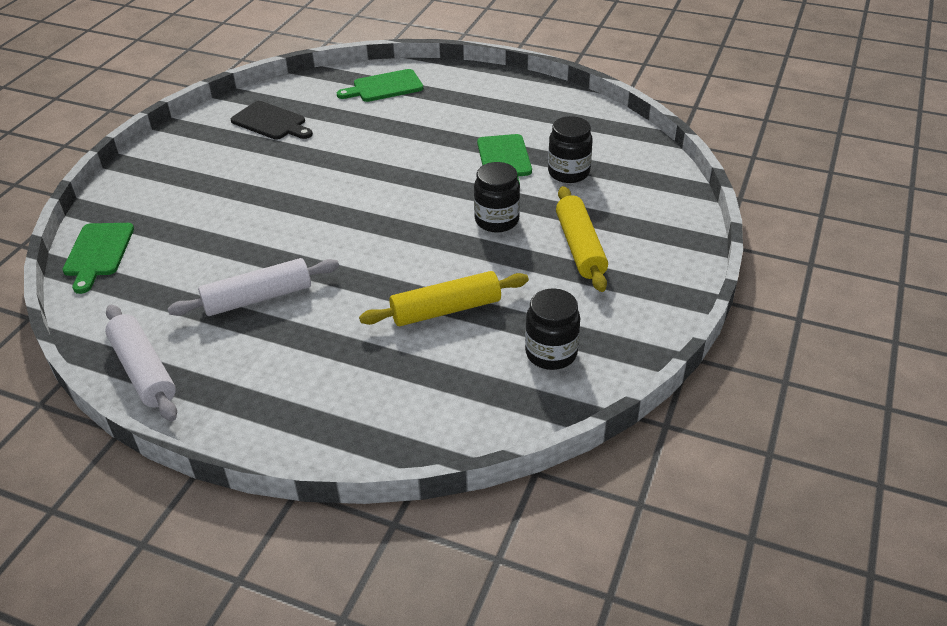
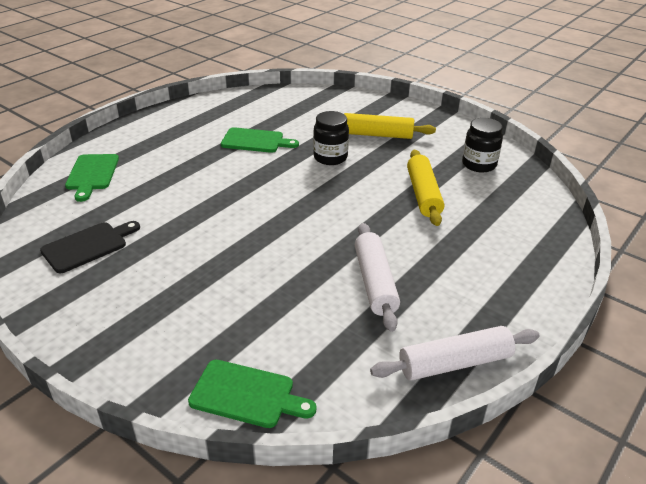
camera: 75 degrees left, 5 degrees down
black jar [548,116,593,183] -> none

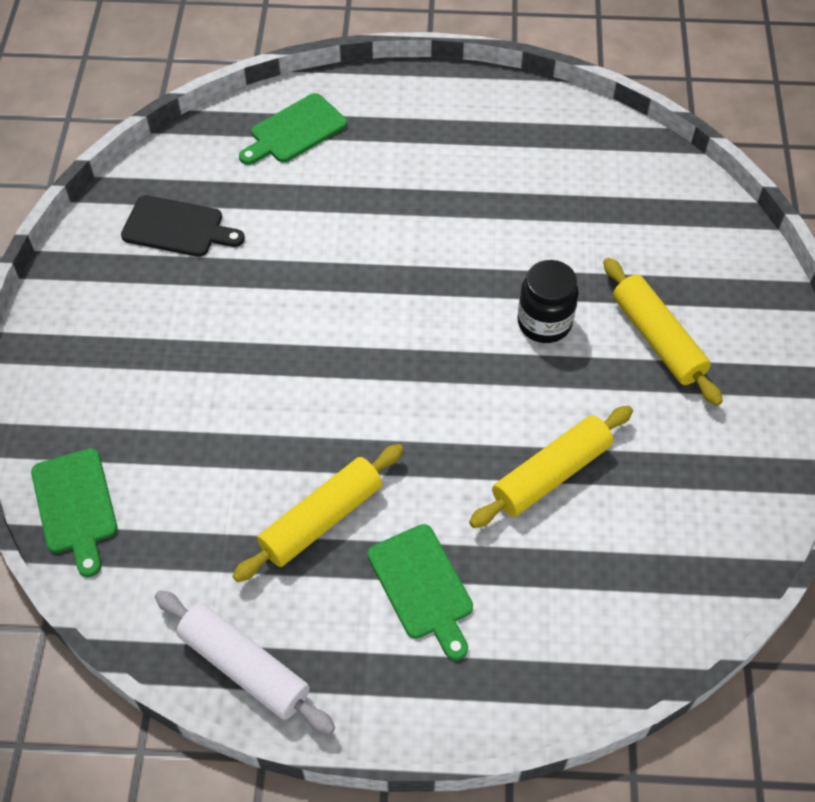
camera: 55 degrees right, 20 degrees up
green cutting board [221,127,299,153] -> green cutting board moved to [368,524,473,661]
white rolling pin [355,223,400,332] -> yellow rolling pin [232,444,404,582]
black jar [462,118,503,172] -> none

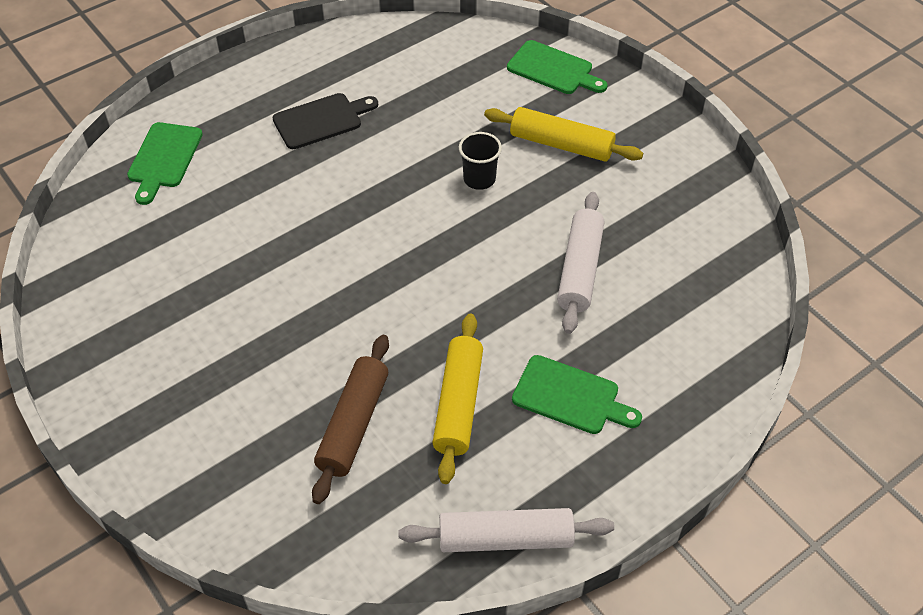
camera: 40 degrees left, 5 degrees down
green cutting board [31,448,117,577] -> green cutting board moved to [507,40,608,94]
black cutting board [121,195,245,257] -> black cutting board moved to [272,93,378,149]
yellow rolling pin [469,406,633,528] -> white rolling pin [557,192,604,334]
black jar [517,260,579,343] -> black cup [459,132,502,190]
none -> brown rolling pin [312,335,389,504]

